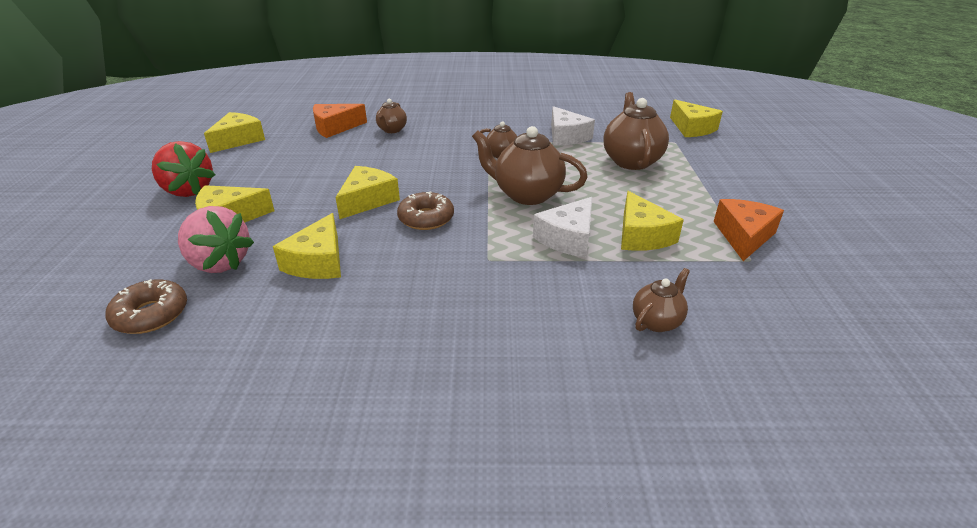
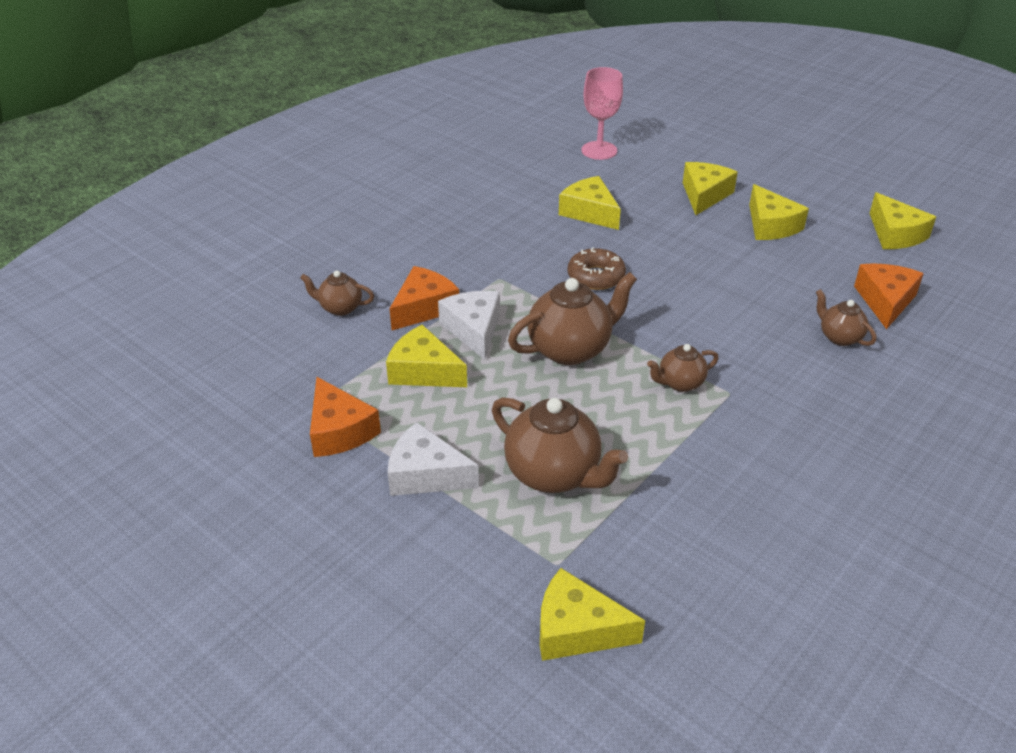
camera: 130 degrees right, 5 degrees up
brown donut [105,279,187,334] -> pink goblet [581,67,623,160]
red strawberry [152,141,215,197] -> none
pink strawberry [178,206,254,273] -> none
yellow cheese [336,166,400,219] -> yellow cheese moved to [749,184,809,240]
white cheese [551,106,595,146] -> white cheese moved to [388,422,479,496]
brown teapot [633,268,690,332] -> brown teapot turned 105 degrees clockwise [300,270,374,316]
none -> orange cheese [389,266,459,330]

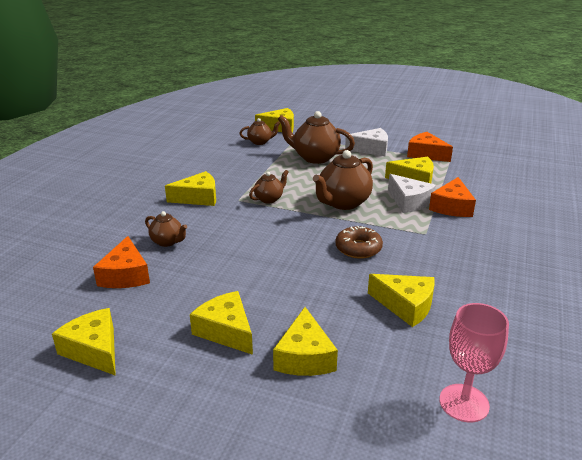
camera: 160 degrees right, 10 degrees down
brown teapot [300,270,374,316] -> brown teapot moved to [239,118,281,145]
none -> yellow cheese [165,171,216,206]

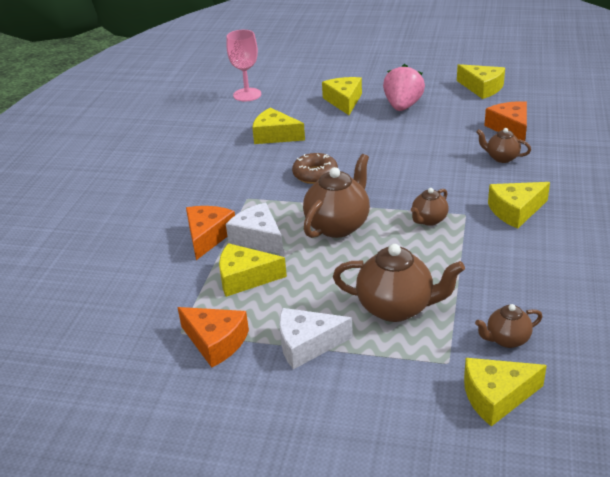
camera: 175 degrees right, 5 degrees up
yellow cheese [190,291,253,355] -> pink strawberry [383,64,425,111]

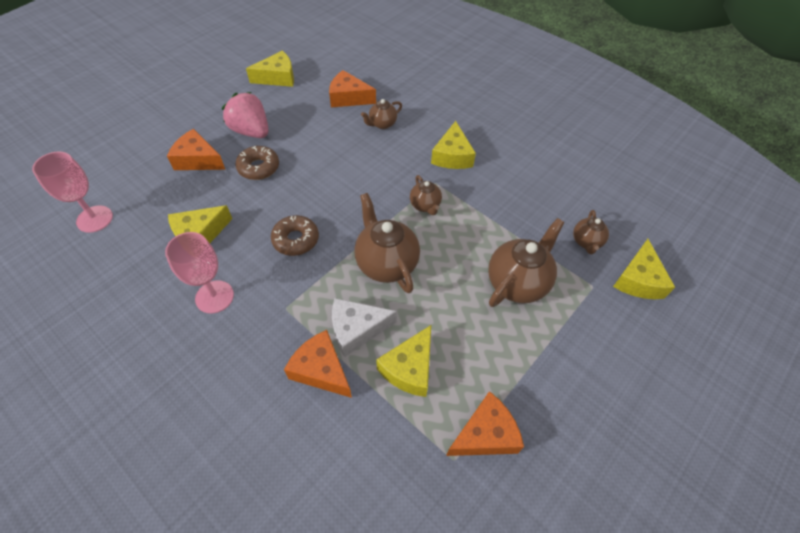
camera: 65 degrees left, 20 degrees up
white cheese [279,308,353,369] -> none
yellow cheese [322,77,362,115] -> orange cheese [167,129,226,170]
none -> pink goblet [165,232,234,314]
none -> brown donut [235,146,279,180]

